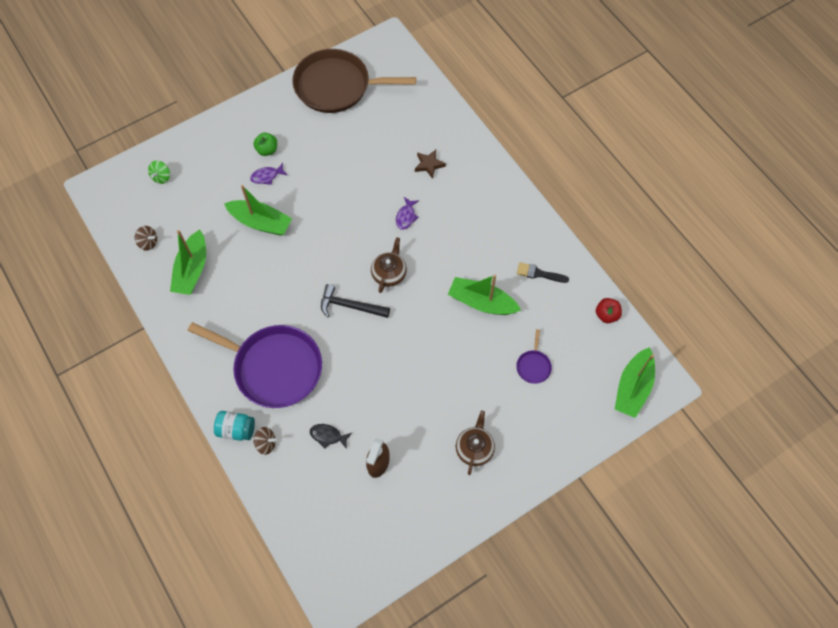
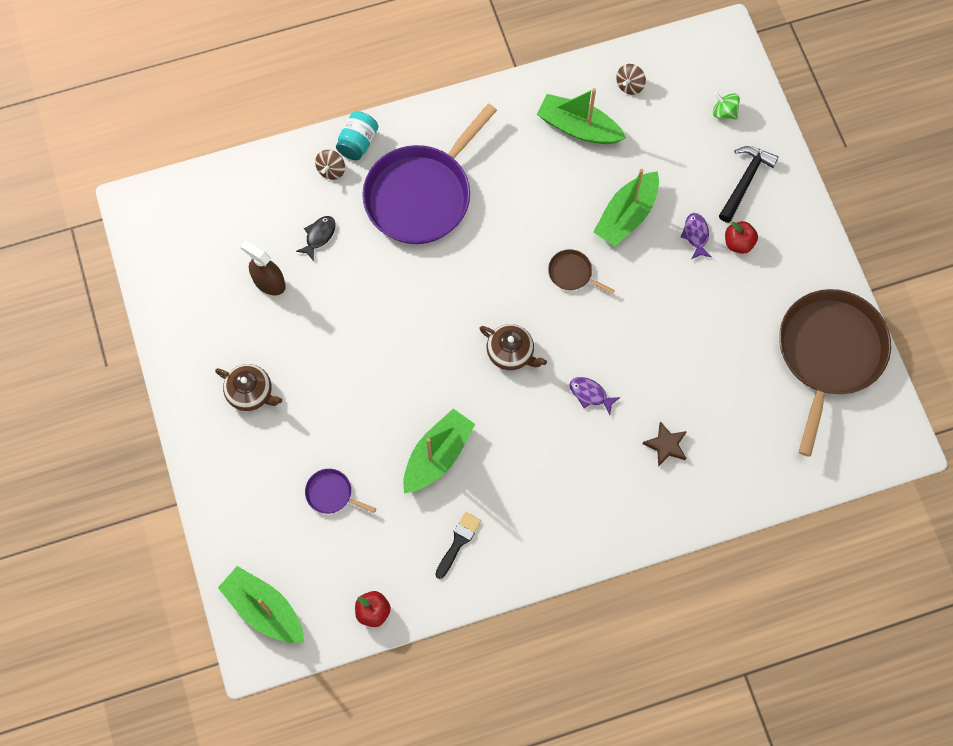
camera: 105 degrees right, 5 degrees up
green apple [253,133,277,156] -> red apple [725,221,758,254]
black hammer [321,284,390,318] -> black hammer moved to [719,146,779,223]
none -> brown pan [548,249,615,294]

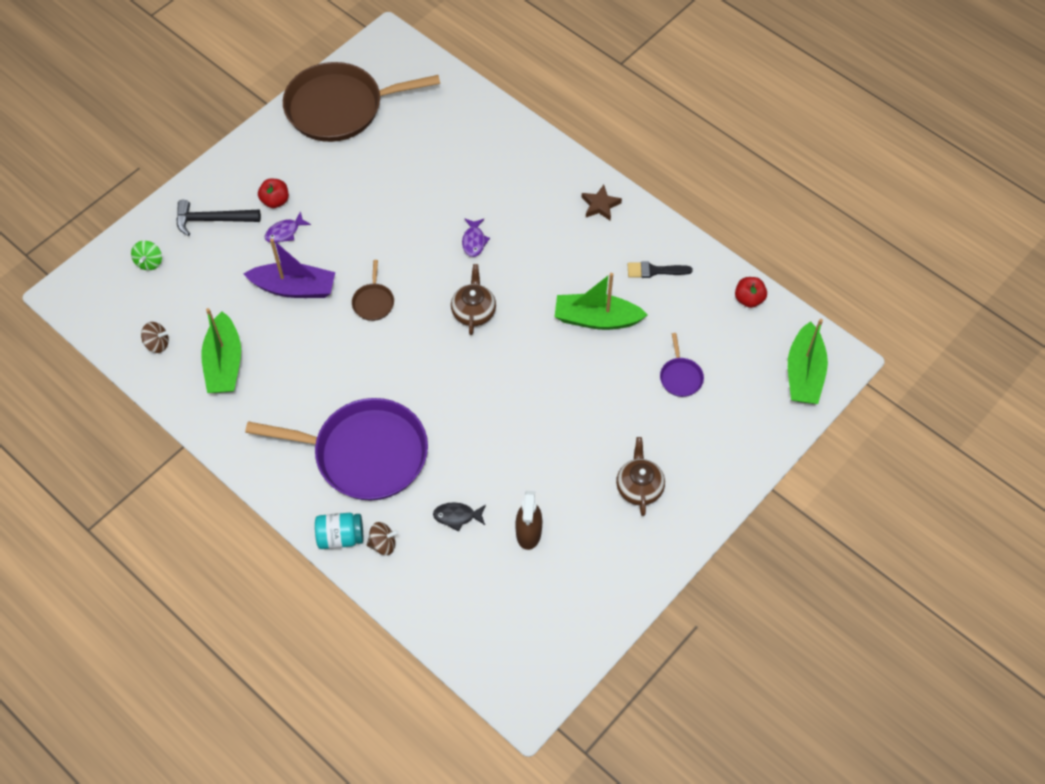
camera: 120 degrees left, 10 degrees down
green boat [593,169,659,247] -> purple boat [244,239,335,298]
brown star [643,421,687,467] -> brown star moved to [581,185,622,221]

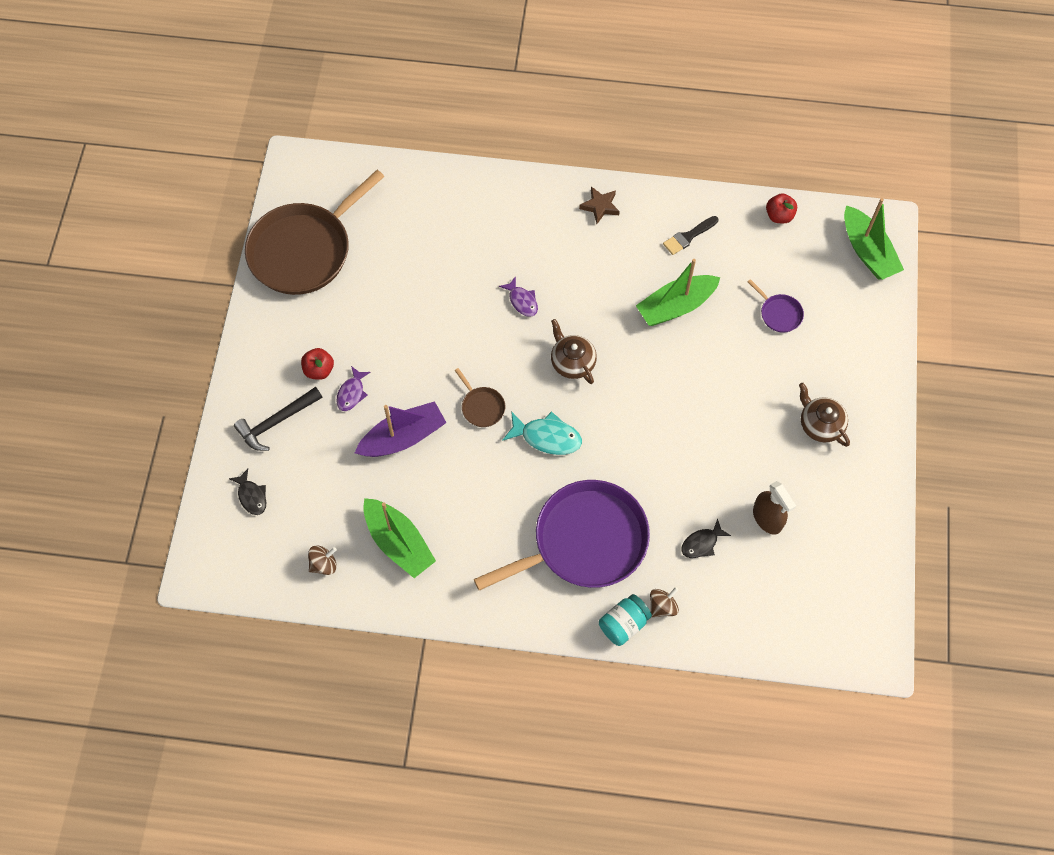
camera: 35 degrees left, 5 degrees up
green spinning top [131,241,162,270] -> black fish [229,469,266,515]
none -> turquoise fish [502,411,582,455]

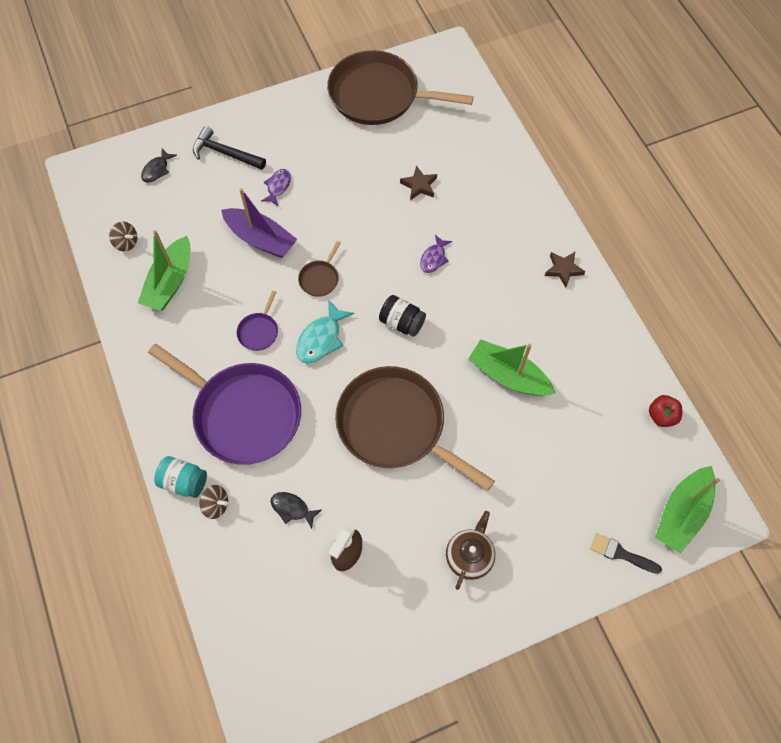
camera: 60 degrees right, 0 degrees up
red apple [301,348,334,380] -> none
purple fish [336,366,371,411] -> purple fish turned 120 degrees clockwise [261,169,291,206]
turquoise fish [502,411,582,455] -> turquoise fish turned 45 degrees clockwise [296,299,354,364]
brown teapot [551,319,597,384] -> black jar [379,295,426,337]
black brush [663,216,718,255] -> black brush moved to [590,533,662,574]
purple pan [748,279,804,333] -> purple pan moved to [237,291,278,351]
none -> brown pan [335,366,495,491]
none -> brown star [400,165,437,200]

